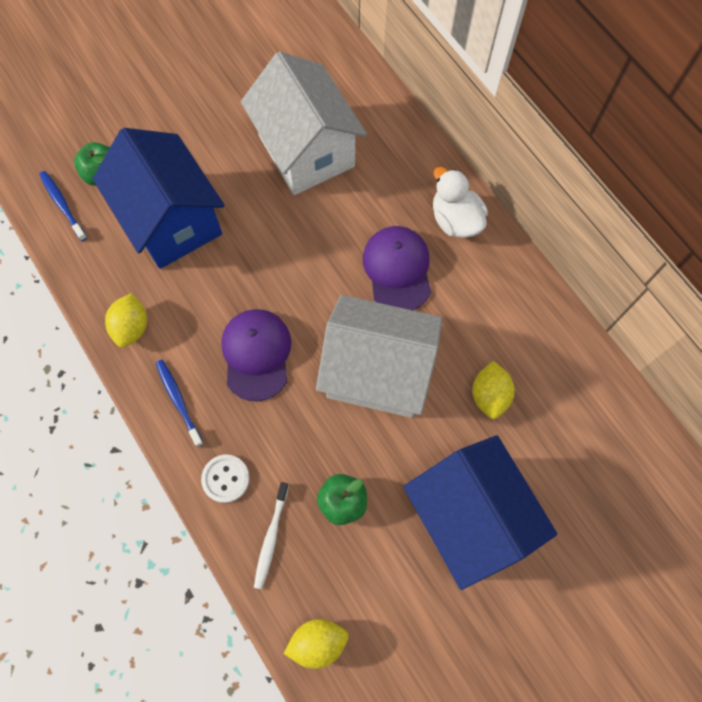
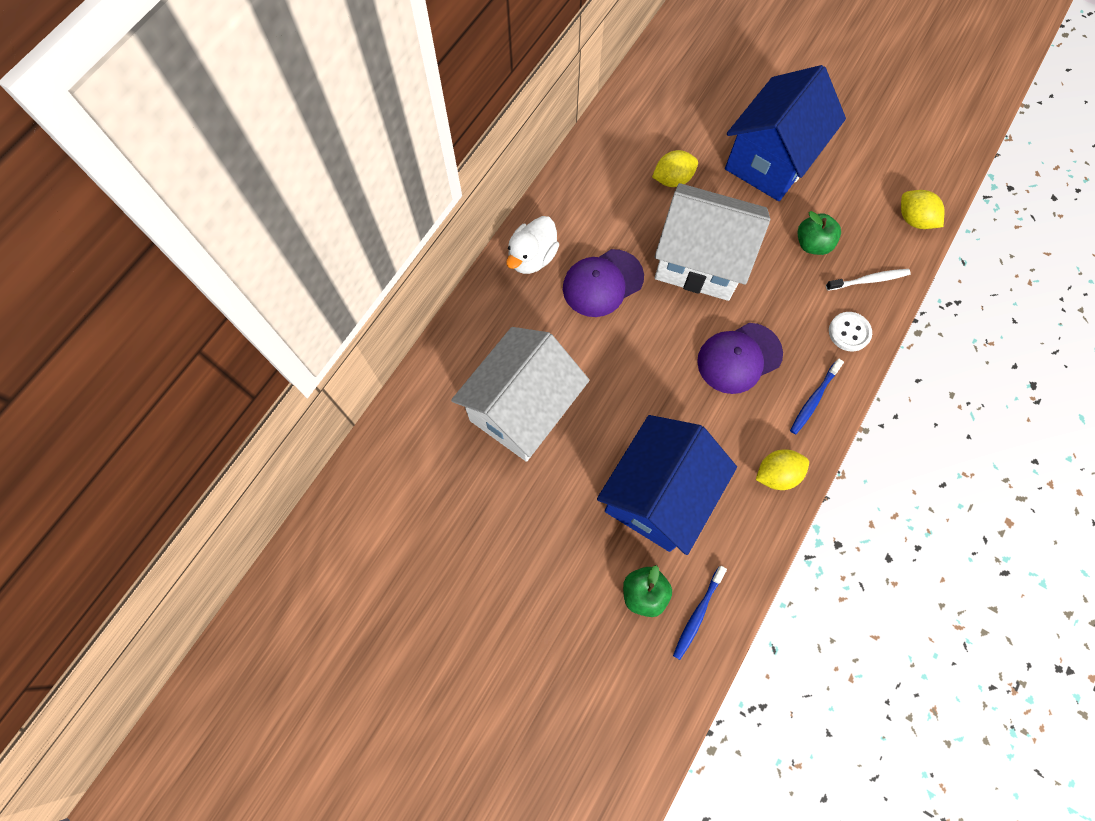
camera: 115 degrees left, 0 degrees up
white house [316,295,442,418] -> white house turned 60 degrees counterclockwise [655,183,770,301]

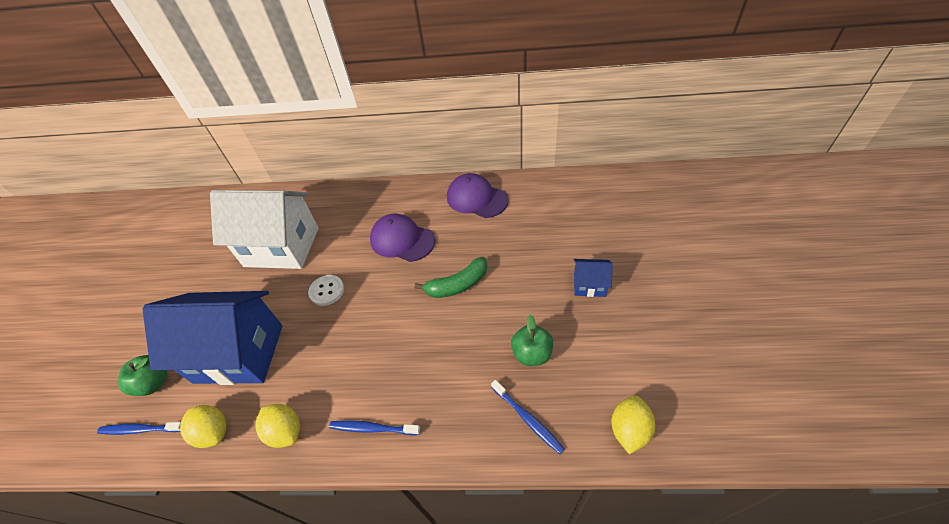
camera: 65 degrees right, 20 degrees down
white duck [506,216,559,274] -> none
yellow lemon [652,150,698,187] -> yellow lemon moved to [180,405,227,448]
white house [655,183,770,301] -> green banana [414,257,487,298]
purple cap [697,323,783,394] -> purple cap moved to [447,173,509,218]
blue house [725,65,846,201] -> blue house [574,259,613,297], size x0.43
white toothbrush [826,269,911,291] -> blue toothbrush [491,380,565,454]
white button [829,312,872,352] -> white button moved to [308,275,344,306]

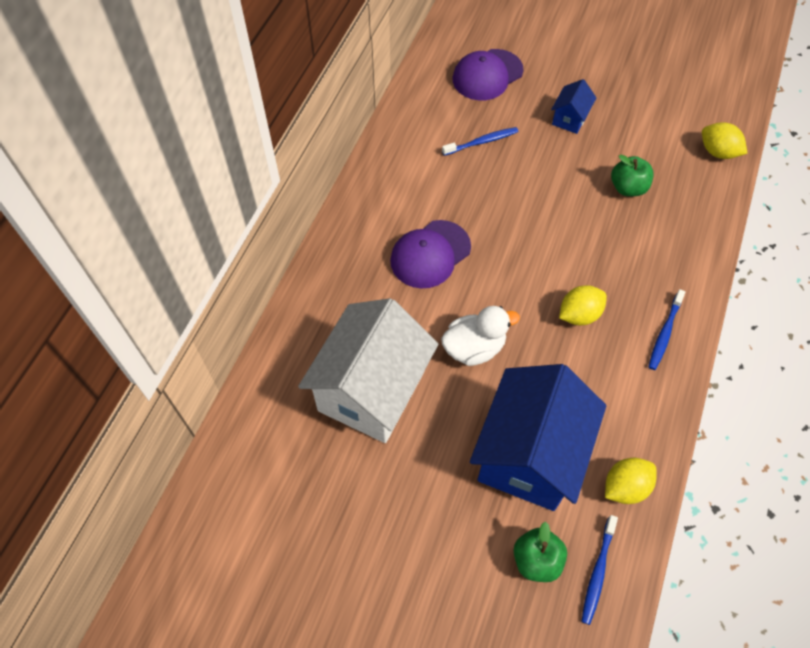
camera: 75 degrees left, 10 degrees up
yellow lemon [255,404,300,448] -> yellow lemon moved to [559,285,607,325]
white button [308,275,344,306] -> white duck [441,306,520,366]
green banana [414,257,487,298] -> none
purple cap [447,173,509,218] -> purple cap moved to [452,49,524,100]
blue toothbrush [491,380,565,454] -> blue toothbrush moved to [442,127,519,156]

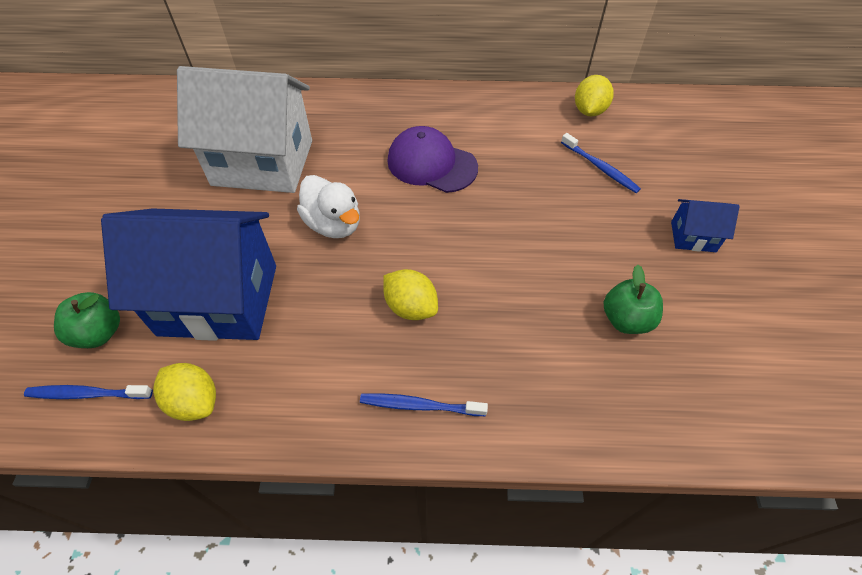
camera: 70 degrees right, 5 degrees down
purple cap [452,49,524,100] -> none
yellow lemon [702,122,747,159] -> yellow lemon moved to [575,75,614,116]

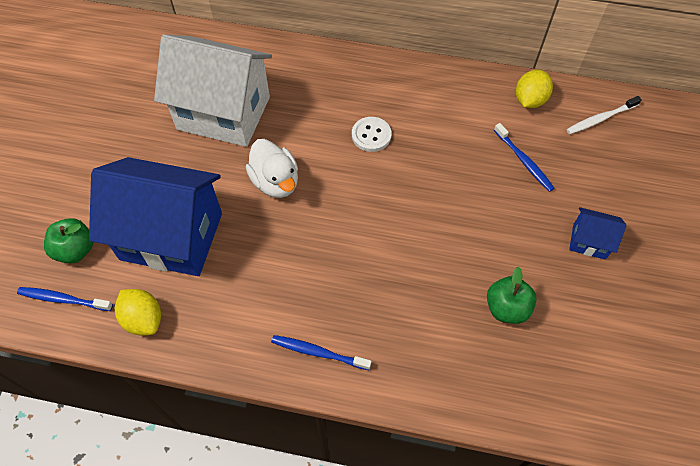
camera: 10 degrees right, 5 degrees up
yellow lemon [383,269,438,320] -> none
purple cap [387,126,478,193] -> white button [352,117,392,152]
none -> white toothbrush [566,96,642,134]

